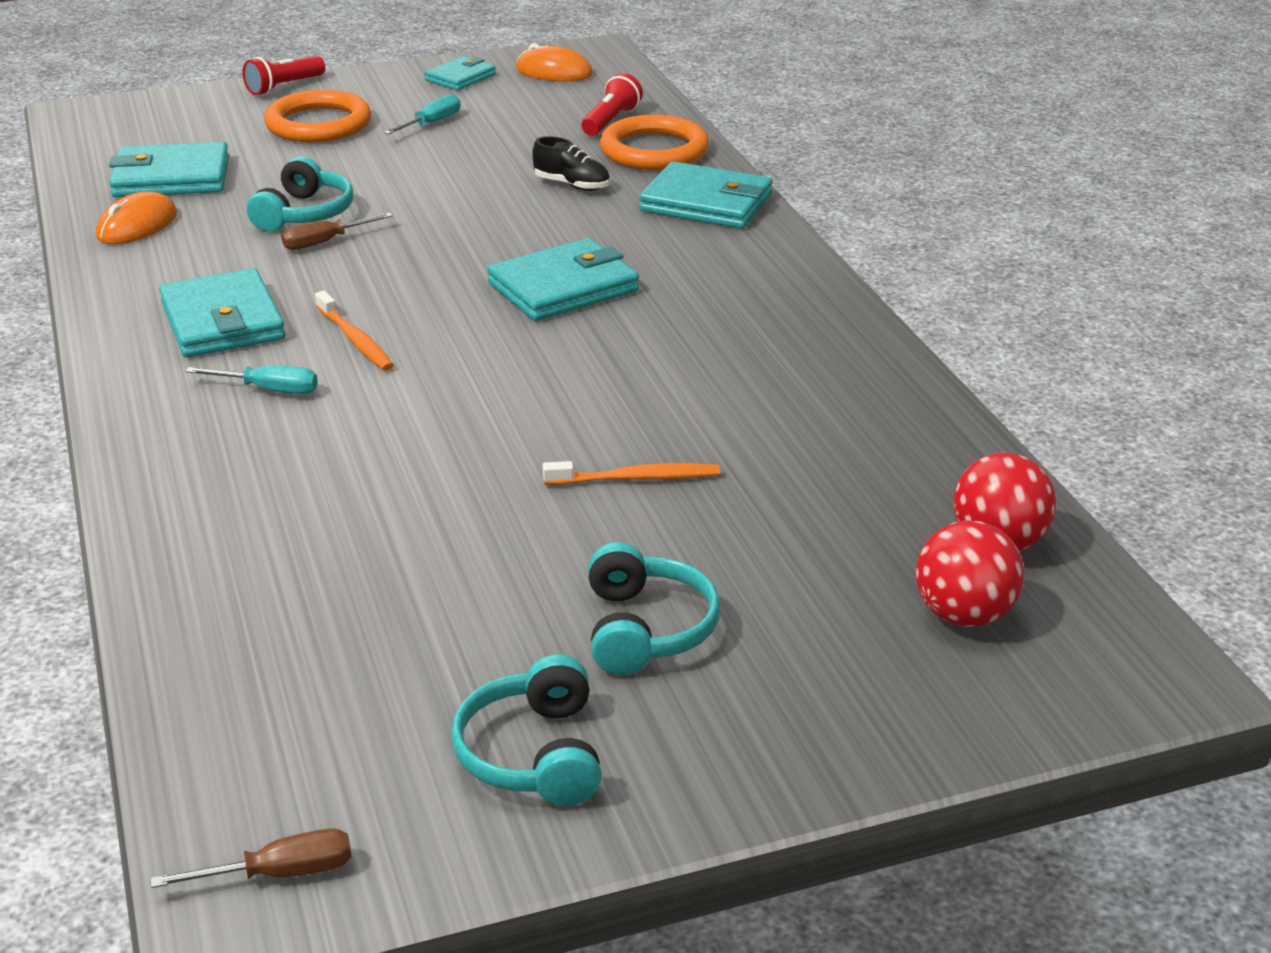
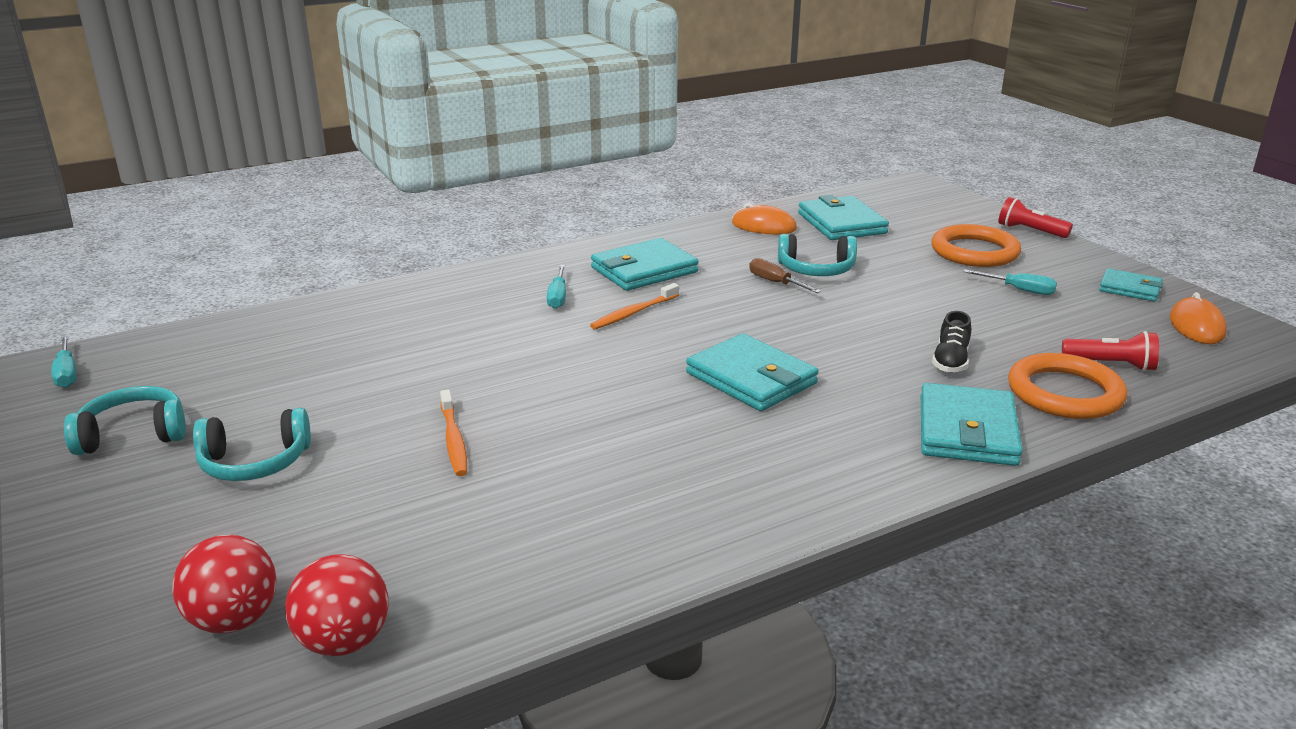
camera: 80 degrees right, 5 degrees down
brown screwdriver [151,828,352,888] -> turquoise screwdriver [51,335,77,388]

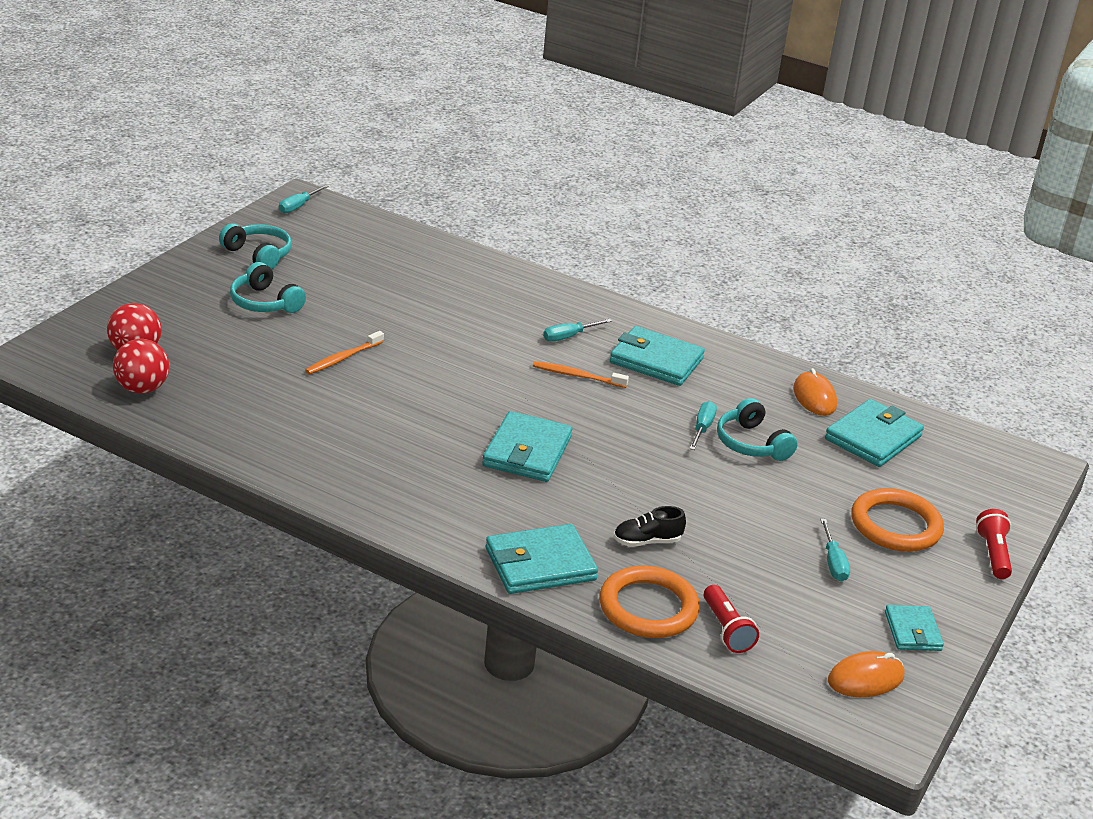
camera: 55 degrees right, 5 degrees up
brown screwdriver [749,258,821,293] -> turquoise screwdriver [690,401,717,450]

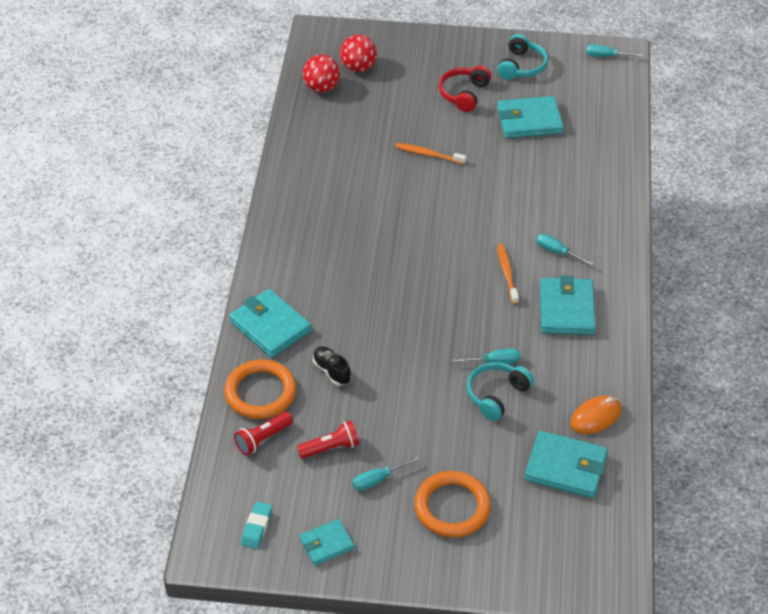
camera: 70 degrees right, 15 degrees up
turquoise headphones [230,262,306,313] -> red headphones [439,66,491,112]
turquoise wallet [482,411,572,482] -> turquoise wallet moved to [497,96,564,138]
orange mouse [828,651,904,697] -> turquoise eraser [241,502,272,549]
red flashlight [976,509,1012,579] -> red flashlight moved to [297,421,359,459]

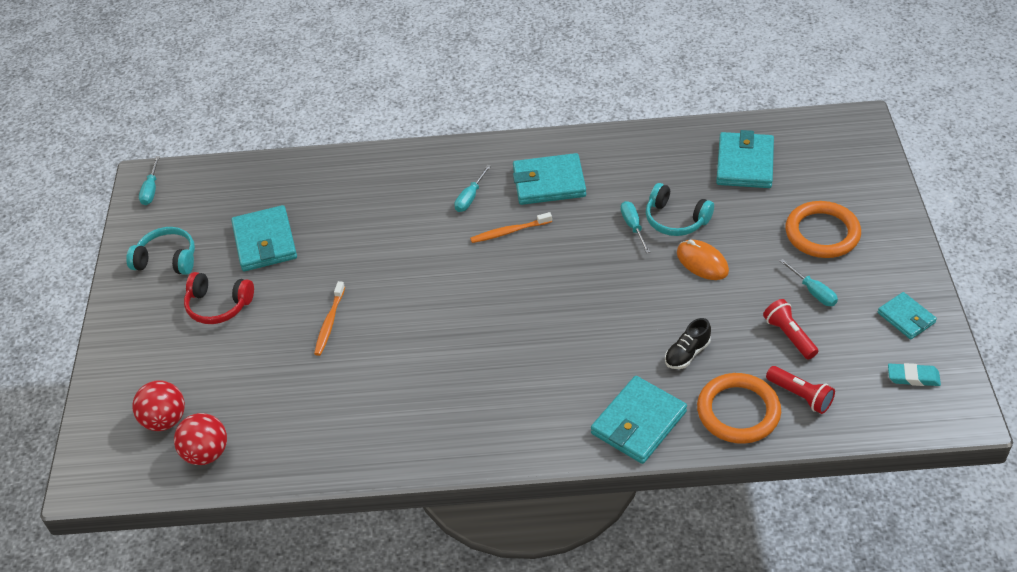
camera: 95 degrees left, 0 degrees up
orange mouse [570,396,622,434] -> orange mouse moved to [677,240,729,280]

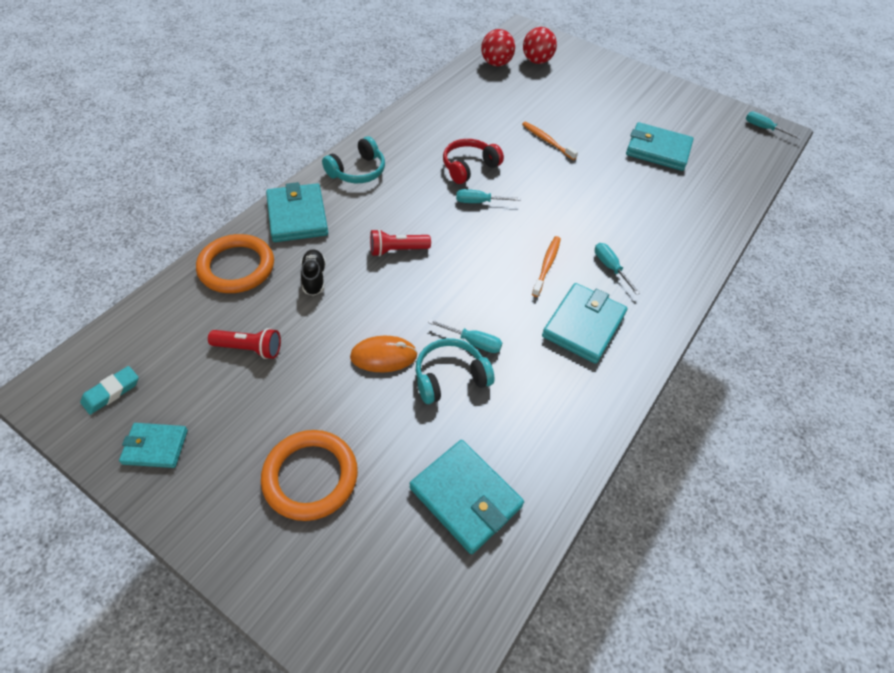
camera: 120 degrees right, 5 degrees up
turquoise headphones [126,227,195,275] -> turquoise headphones moved to [322,136,385,183]
red headphones [184,272,254,324] -> red headphones moved to [443,139,504,184]
red flashlight [766,366,835,414] -> red flashlight moved to [370,229,431,257]
turquoise screwdriver [780,259,838,306] -> turquoise screwdriver moved to [456,189,521,203]

